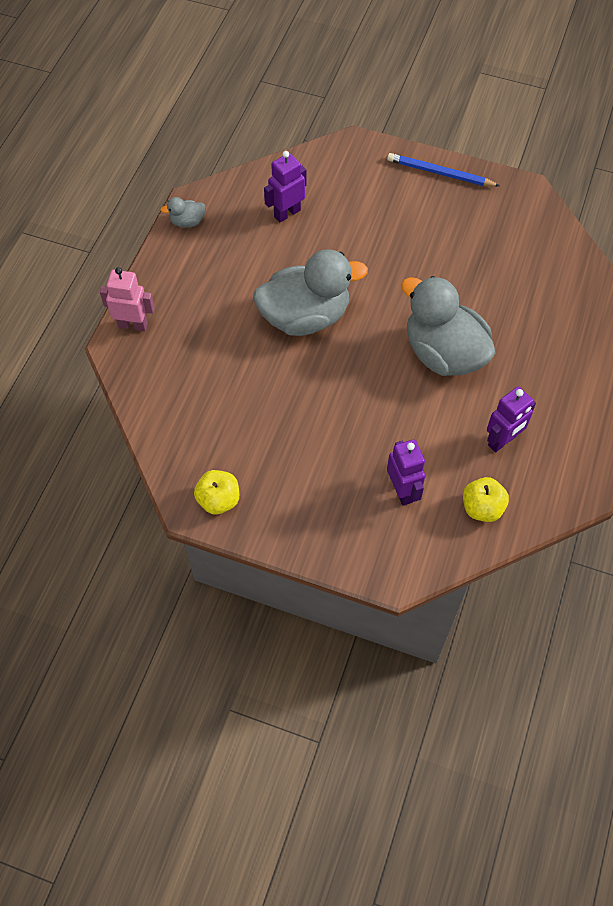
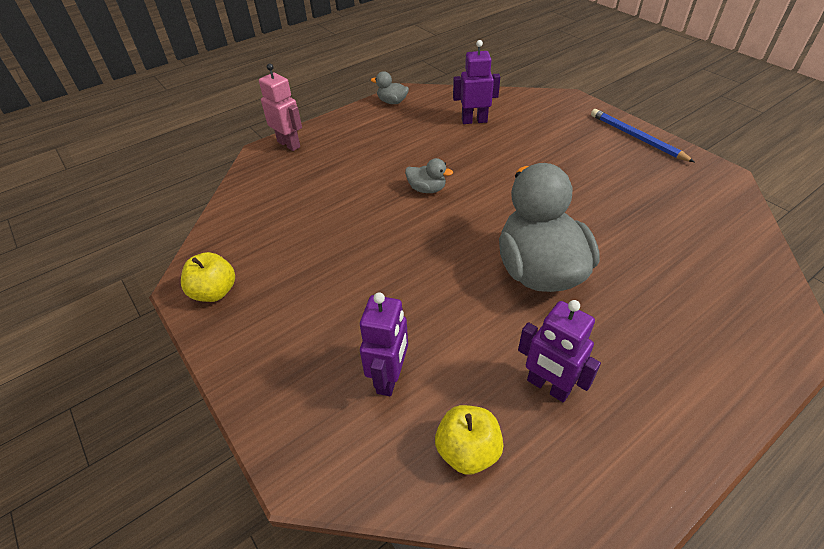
camera: 35 degrees right, 15 degrees down
grey duck [253,249,368,336] -> grey duck [405,158,453,193], size x0.42
purple robot [487,386,536,452] -> purple robot turned 45 degrees clockwise [518,300,601,402]

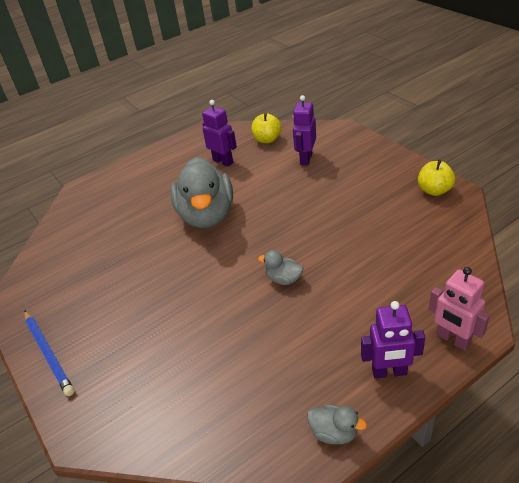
camera: 175 degrees left, 5 degrees down
purple robot [453,40,500,124] -> purple robot moved to [361,301,425,379]

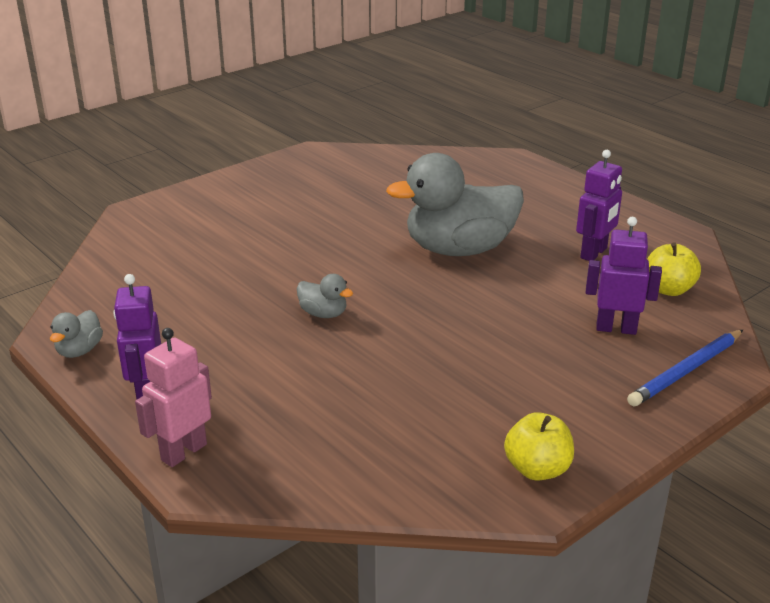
camera: 80 degrees right, 10 degrees down
blue pencil [24,310,74,396] -> blue pencil moved to [627,330,743,406]
grey duck [258,250,303,285] -> grey duck turned 105 degrees clockwise [297,274,353,318]

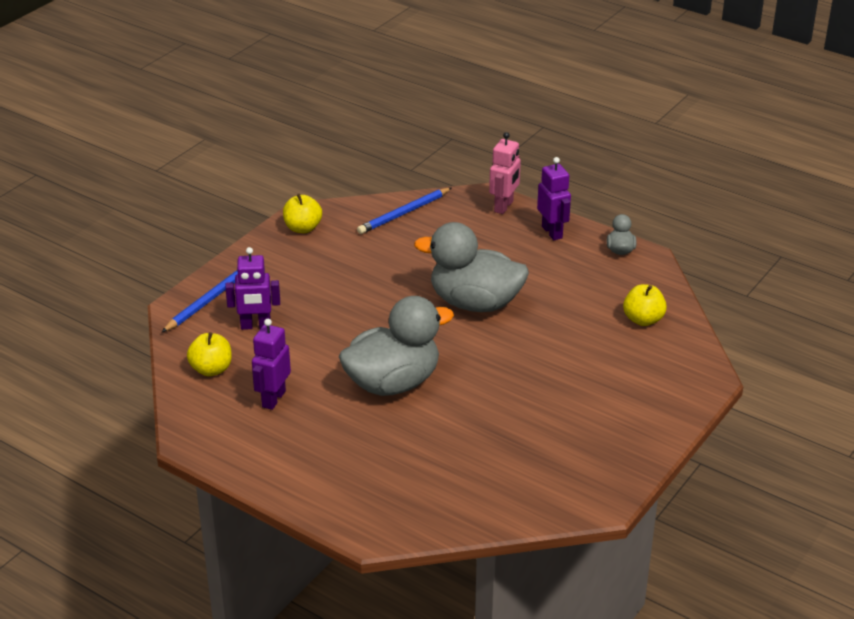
camera: 165 degrees right, 5 degrees up
grey duck [297,274,353,318] -> grey duck [414,222,529,312], size x2.39
none -> blue pencil [357,188,451,234]
none -> yellow apple [623,284,667,326]

